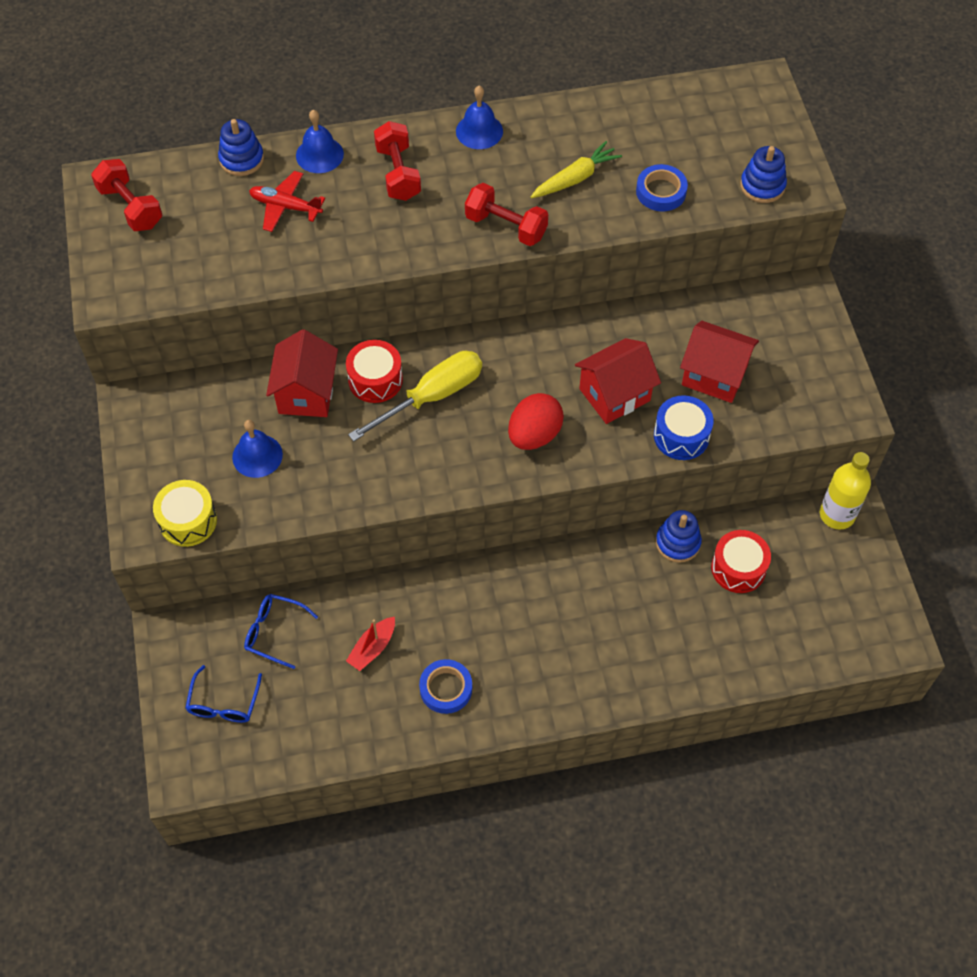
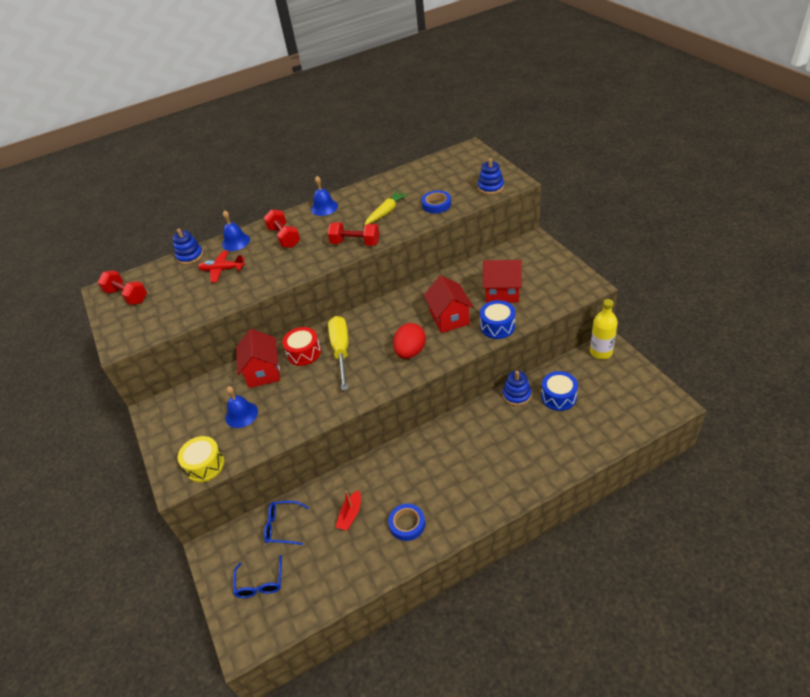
camera: 10 degrees left, 15 degrees down
yellow screwdriver [348,351,482,441] -> yellow screwdriver turned 45 degrees counterclockwise [328,316,349,391]
red house [575,338,661,424] -> red house turned 60 degrees counterclockwise [424,275,473,333]
red drum [711,530,771,593] -> blue drum [541,371,578,411]

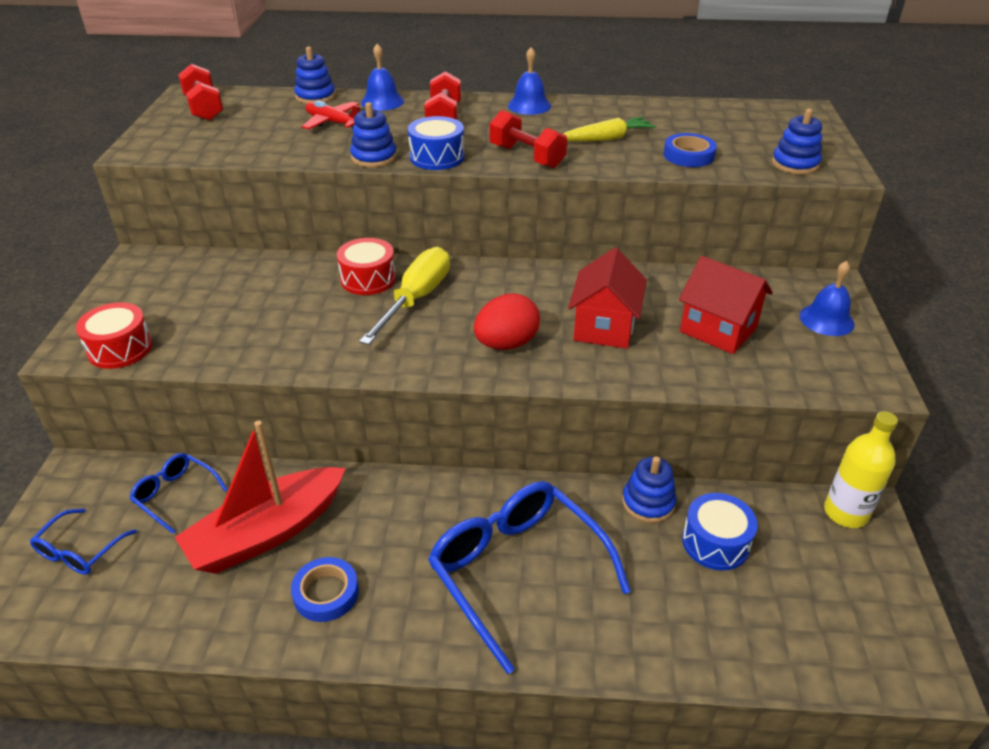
camera: 25 degrees right, 5 degrees down
yellow drum [178,436,225,482] -> red drum [76,302,153,369]
blue bell [225,386,258,428] -> blue bell moved to [800,261,855,336]
red house [236,329,280,388] -> none
red boat [336,490,361,531] -> red boat [175,421,346,574], size x2.23
blue drum [480,300,515,339] -> blue drum moved to [408,116,465,170]
none -> blue stacking toy [350,102,397,167]
none -> blue glasses [428,481,631,674]

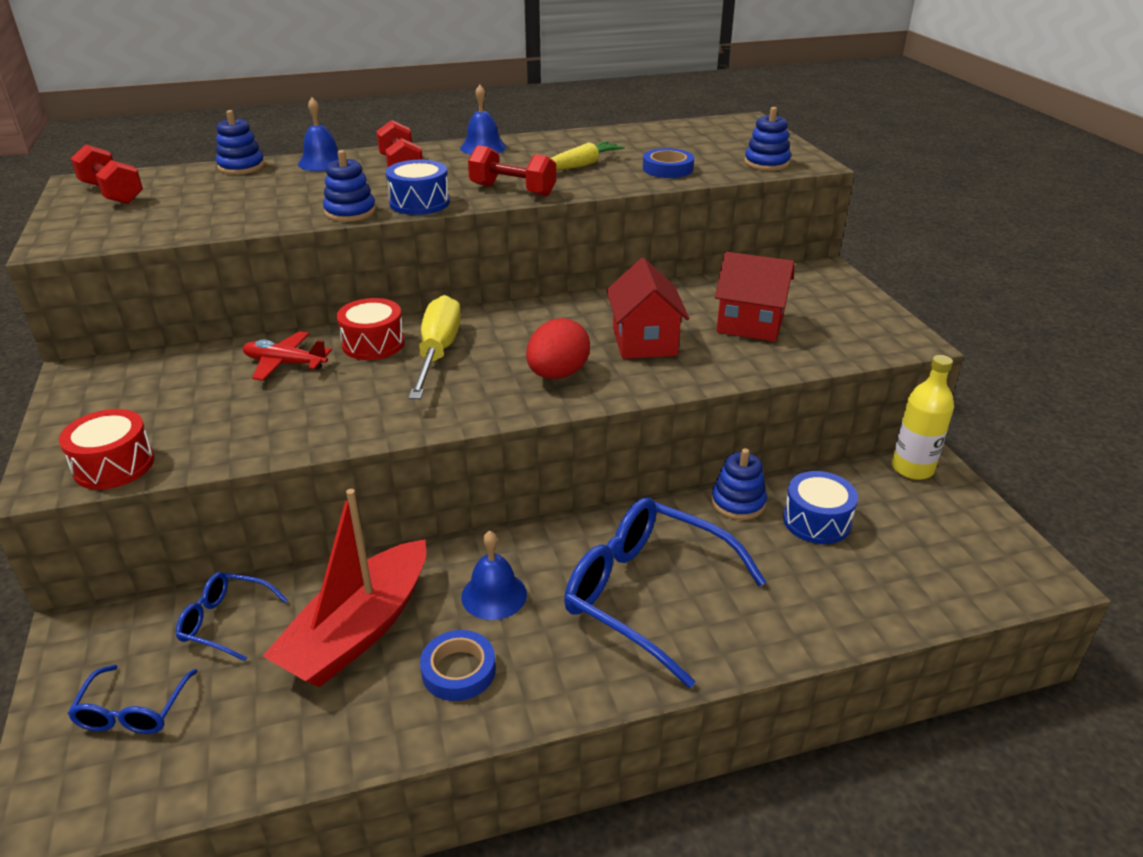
camera: 20 degrees left, 5 degrees down
red plane [302,101,360,130] -> red plane moved to [243,331,332,381]
blue bell [800,261,855,336] -> blue bell moved to [461,531,527,620]

